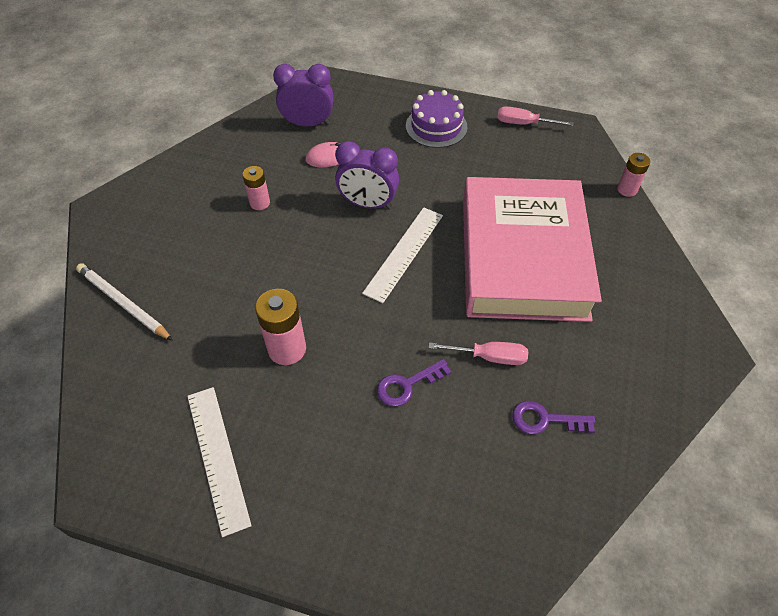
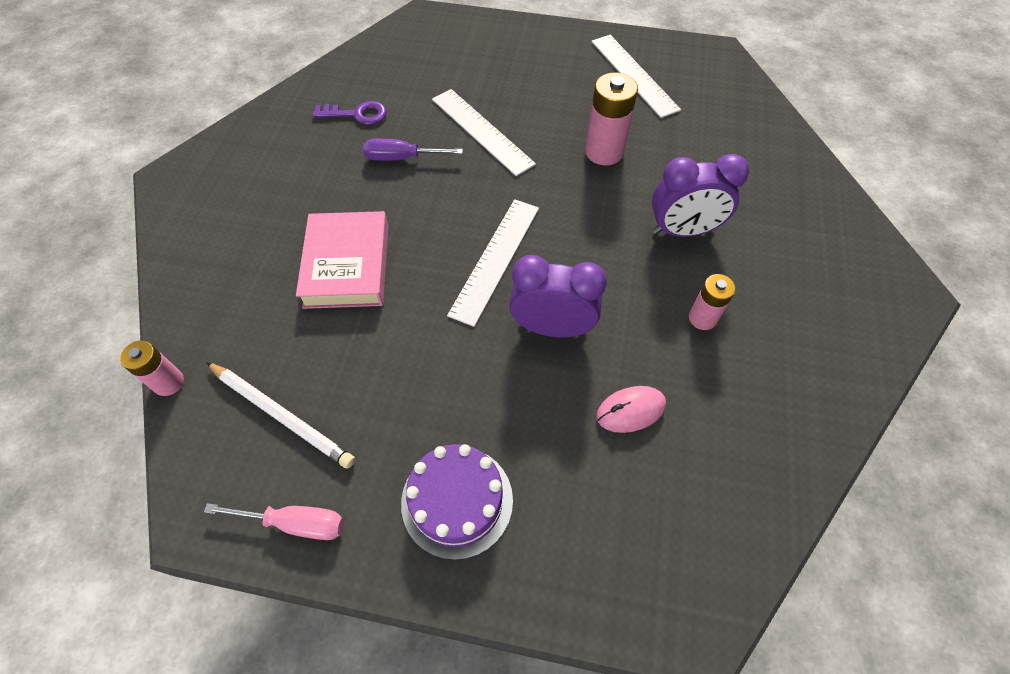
camera: 175 degrees right, 5 degrees up
white pencil [76,263,173,341] -> white pencil moved to [206,362,355,469]
purple clock [273,64,333,126] -> purple clock moved to [652,154,749,237]
purple key [377,359,451,407] -> white ruler [432,89,536,176]
pink screwdriver [429,342,528,365] -> purple screwdriver [363,139,463,161]
pink book [463,177,602,322] -> pink book [296,211,389,309], size x0.53

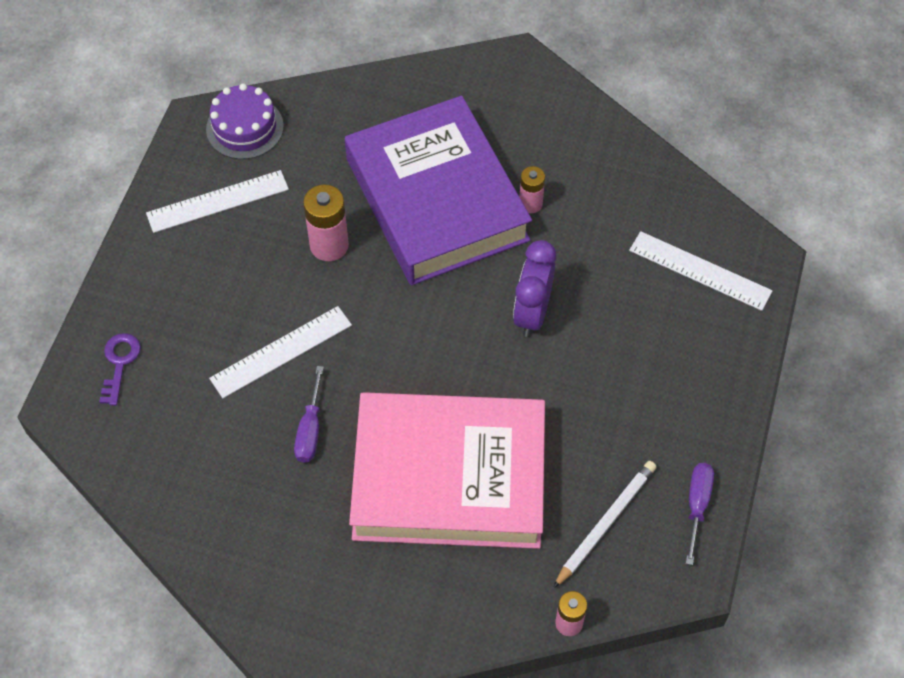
camera: 85 degrees left, 0 degrees up
pink screwdriver [204,503,344,540] -> purple screwdriver [686,463,714,565]
pink book [296,211,389,309] -> pink book [349,392,545,549], size x1.89
purple key [312,101,387,125] -> purple key moved to [99,333,141,406]
purple cake [401,444,513,560] -> purple cake moved to [206,83,284,159]
white ruler [447,199,539,327] -> white ruler moved to [629,231,773,311]
pink mouse [596,386,666,433] -> none
purple clock [652,154,749,237] -> purple book [345,96,532,285]

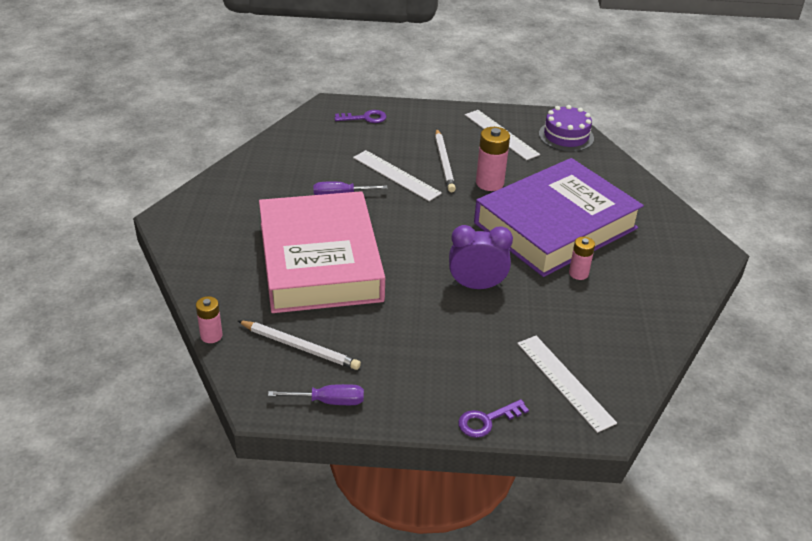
camera: 75 degrees right, 20 degrees down
white ruler [629,231,773,311] -> white ruler turned 45 degrees counterclockwise [517,336,617,433]
none -> white pencil [435,129,456,192]
none -> purple key [458,399,529,438]

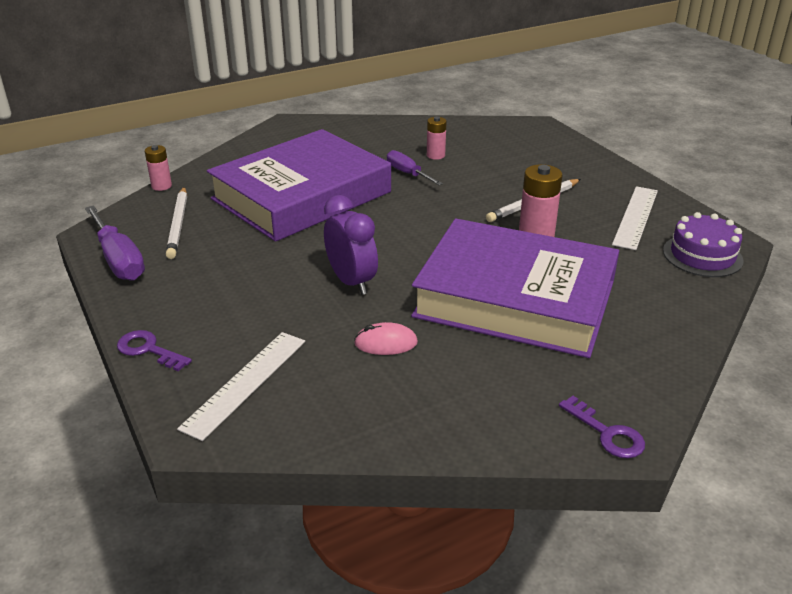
camera: 60 degrees right, 5 degrees down
pink book [259,191,385,313] -> purple book [207,129,391,242]
purple screwdriver [268,384,364,405] -> purple screwdriver [85,205,145,281], size x1.57
purple key [334,110,386,123] -> purple key moved to [559,396,645,458]
white ruler [353,150,442,201] -> none
pink battery [569,237,595,280] -> pink battery moved to [427,117,447,160]
none -> pink mouse [354,322,418,355]

